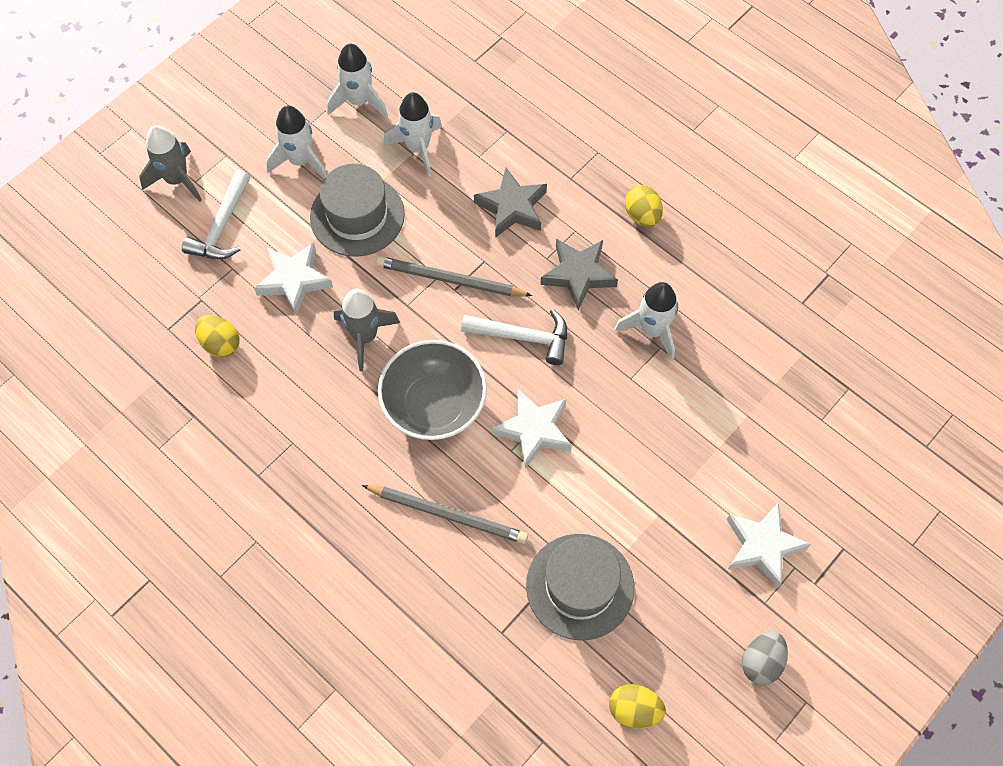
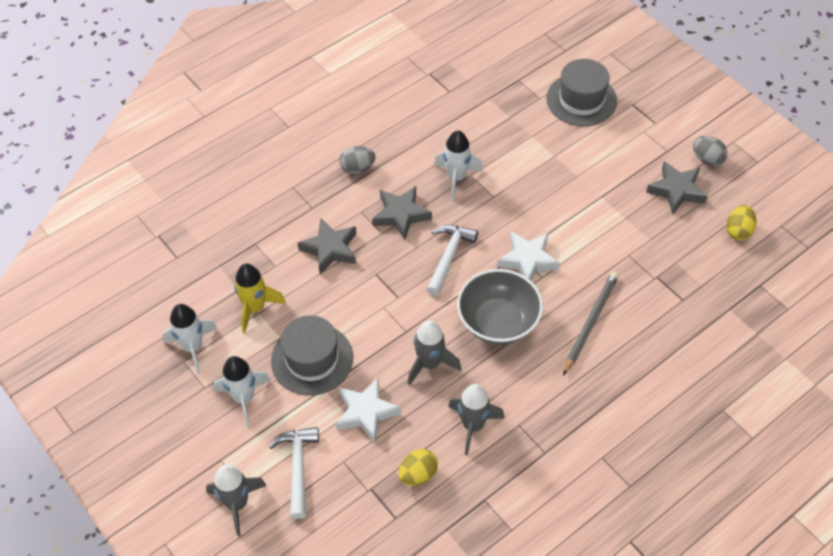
camera: 80 degrees left, 10 degrees down
white hammer [182,169,250,259] -> white hammer turned 120 degrees counterclockwise [269,427,319,519]
grey pencil [376,256,532,297] -> none
white rocket [384,92,442,177] -> yellow rocket [234,263,286,333]
grey hat [526,534,634,641] -> grey hat moved to [546,59,617,126]
yellow egg [625,185,663,227] -> grey egg [339,146,376,174]
white star [727,502,811,588] -> none
none -> grey rocket [448,384,505,455]
none -> grey star [646,161,708,214]

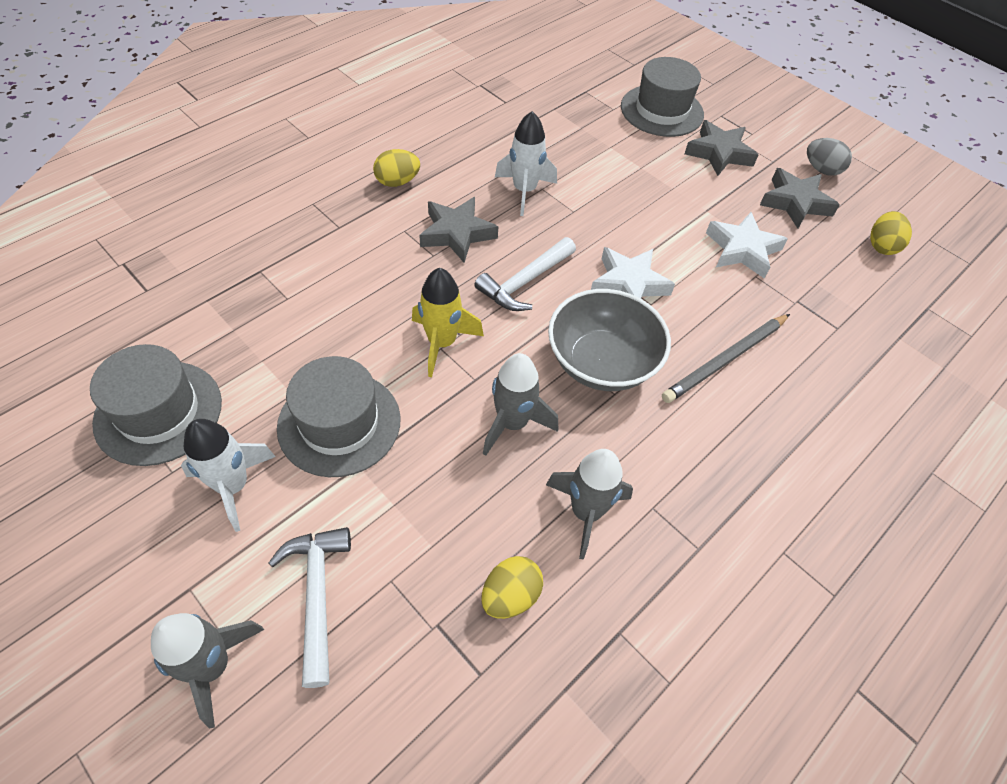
camera: 10 degrees left, 0 degrees up
white rocket [162,304,218,374] -> grey hat [90,344,222,466]
yellow rocket [234,263,286,333] -> yellow rocket moved to [412,268,484,377]
grey star [298,218,356,274] -> grey star moved to [685,120,759,176]
white star [336,378,401,442] -> white star moved to [706,212,788,279]
grey egg [339,146,376,174] -> yellow egg [373,149,420,187]
white hammer [426,225,478,296] -> white hammer turned 150 degrees counterclockwise [474,237,576,311]
grey pencil [563,271,619,376] -> grey pencil turned 150 degrees counterclockwise [662,314,790,403]

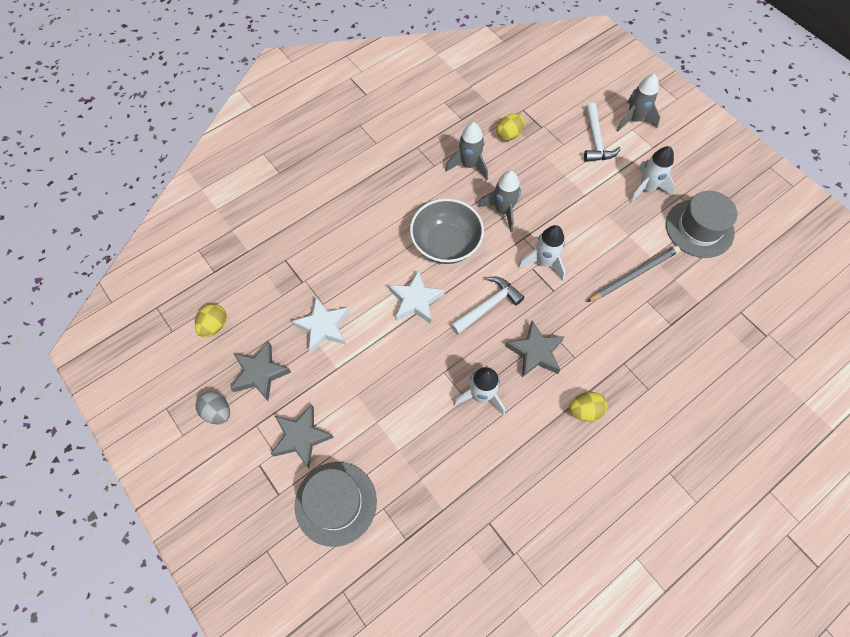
camera: 170 degrees left, 10 degrees up
grey hat [277,356,400,477] -> none
yellow rocket [412,268,484,377] -> white rocket [518,225,566,281]
grey pencil [662,314,790,403] -> grey pencil moved to [587,246,680,302]

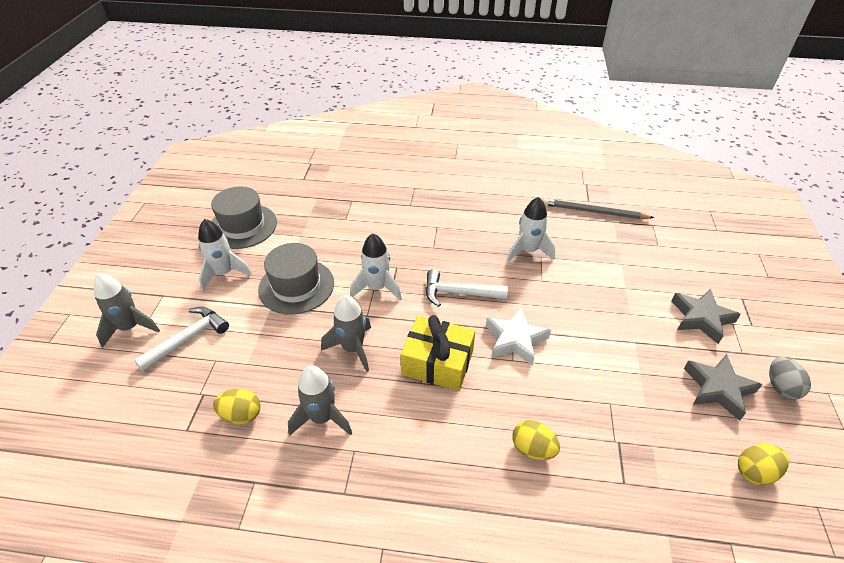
camera: 135 degrees left, 20 degrees down
white star [292,297,350,353] -> none
grey hat [295,462,377,547] -> grey hat moved to [258,243,334,315]
grey bowl [410,199,484,264] -> yellow gift [400,315,475,391]
grey star [505,321,565,377] -> none
yellow egg [569,392,607,421] -> yellow egg moved to [512,420,560,460]
grey pencil [587,246,680,302] -> grey pencil moved to [543,198,654,219]

